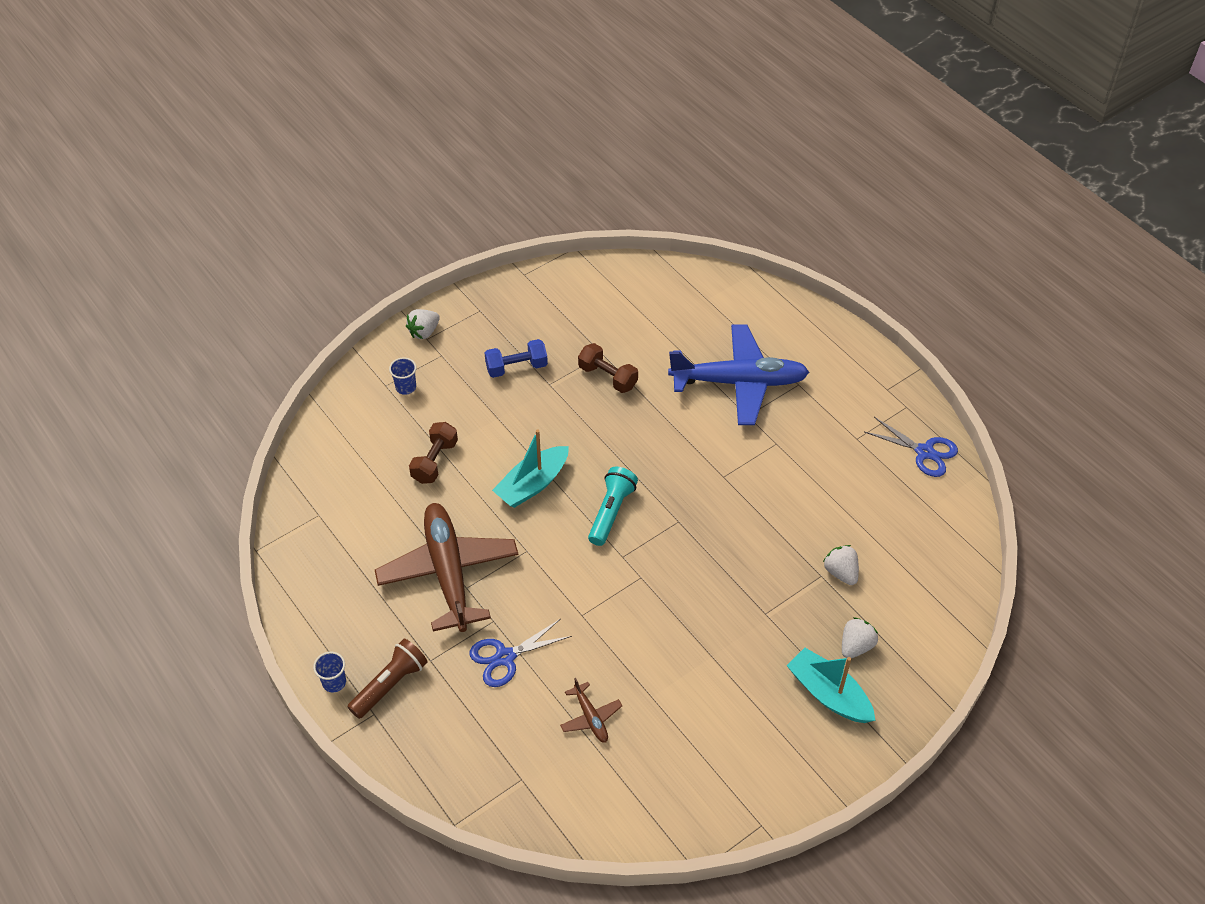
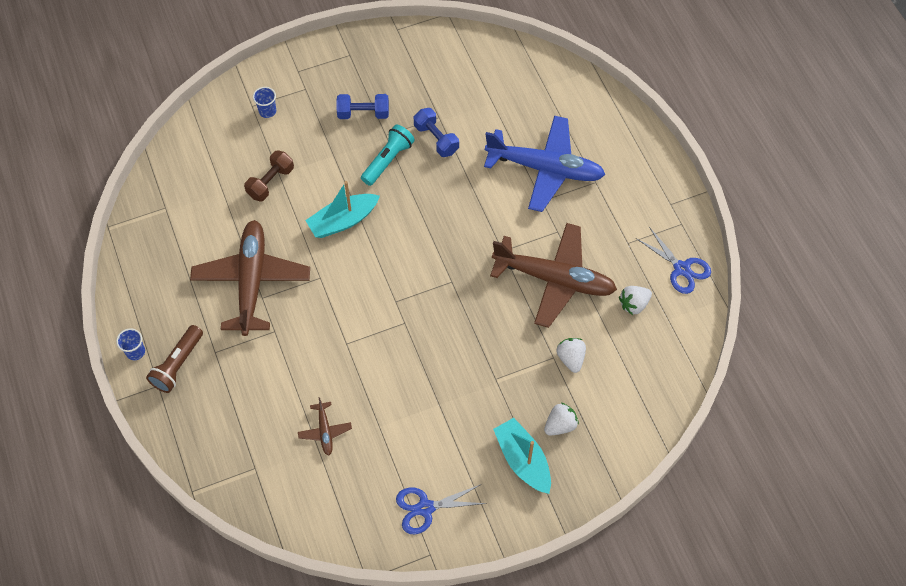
camera: 15 degrees right, 10 degrees up
brown flashlight [347,639,428,719] -> brown flashlight turned 150 degrees clockwise [146,325,203,393]
white strawberry [406,309,440,339] -> white strawberry moved to [619,286,652,315]
blue scissors [469,619,572,687] -> blue scissors moved to [396,484,487,534]
brown dumbbell [578,343,638,393] -> blue dumbbell [414,108,459,157]
turquoise flashlight [588,467,638,546] -> turquoise flashlight moved to [361,125,415,186]
none -> brown plane [490,223,617,328]

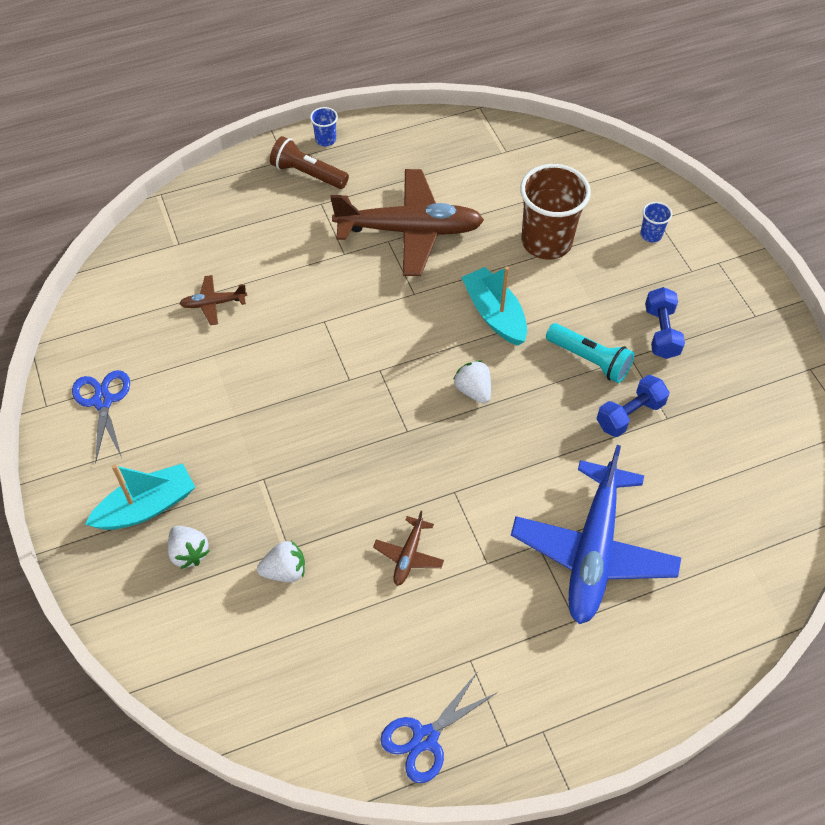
camera: 90 degrees right, 5 degrees down
brown dumbbell [244,150,294,202] -> brown cup [520,164,591,259]
brown plane [490,223,617,328] -> brown plane [373,511,444,586], size x0.43
white strawberry [619,286,652,315] -> white strawberry moved to [453,360,491,404]

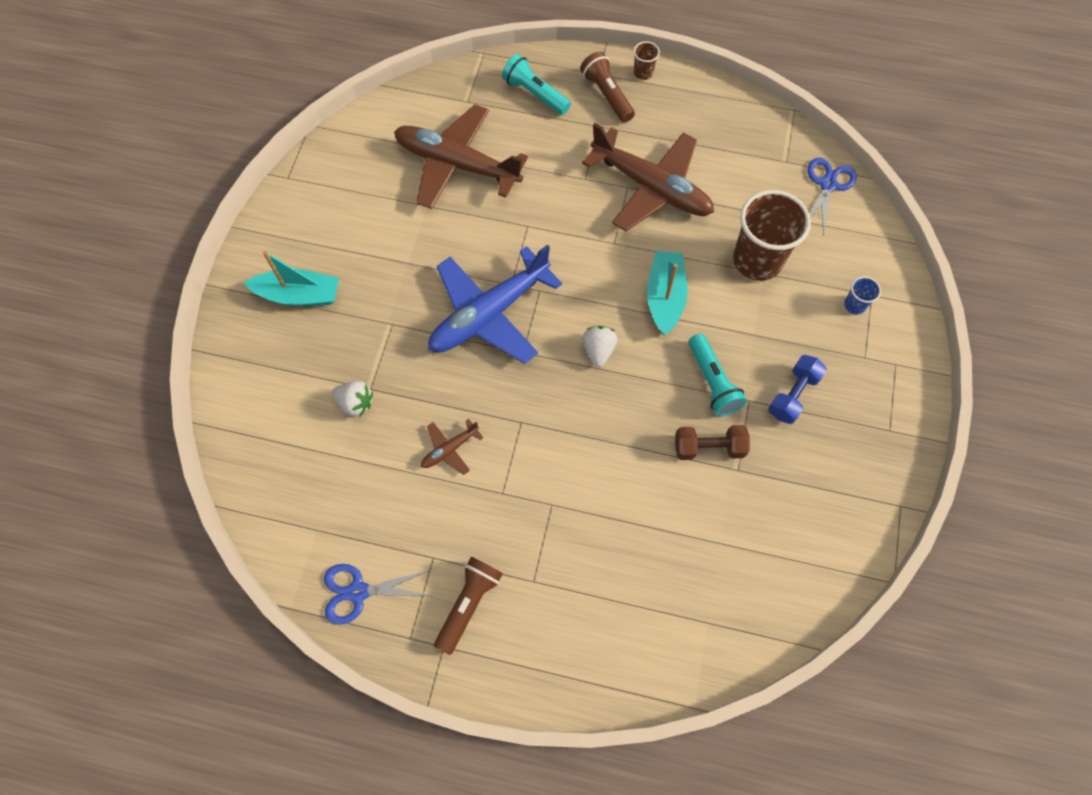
camera: 35 degrees right, 10 degrees up
blue scissors [72,370,130,464] -> blue scissors moved to [808,158,857,236]
white strawberry [168,526,210,569] -> none
brown plane [179,275,247,325] -> brown plane [394,104,528,209], size x2.33
blue cup [310,107,338,146] -> brown cup [633,41,660,80]
blue plane [511,445,681,624] -> blue plane moved to [428,245,562,364]
blue dumbbell [596,375,670,437] -> brown dumbbell [675,425,750,460]
none -> brown flashlight [434,557,503,655]
none -> turquoise flashlight [502,54,571,115]

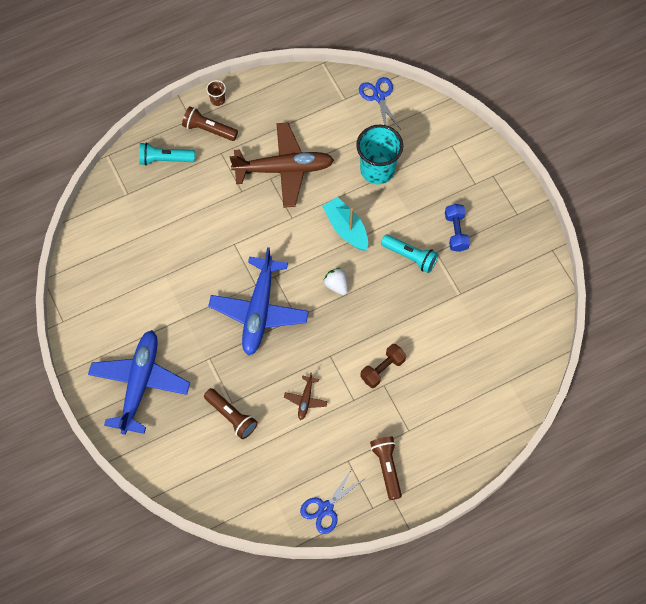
camera: 40 degrees left, 0 degrees up
turquoise boat [244,251,339,306] -> blue plane [88,330,190,435]
white strawberry [332,381,373,417] -> brown flashlight [204,388,258,439]
brown plane [394,104,528,209] -> none
brown dumbbell [675,425,750,460] -> brown dumbbell moved to [360,344,406,388]
brown cup [733,190,811,281] -> turquoise cup [356,125,403,184]
blue cup [844,276,881,315] -> none

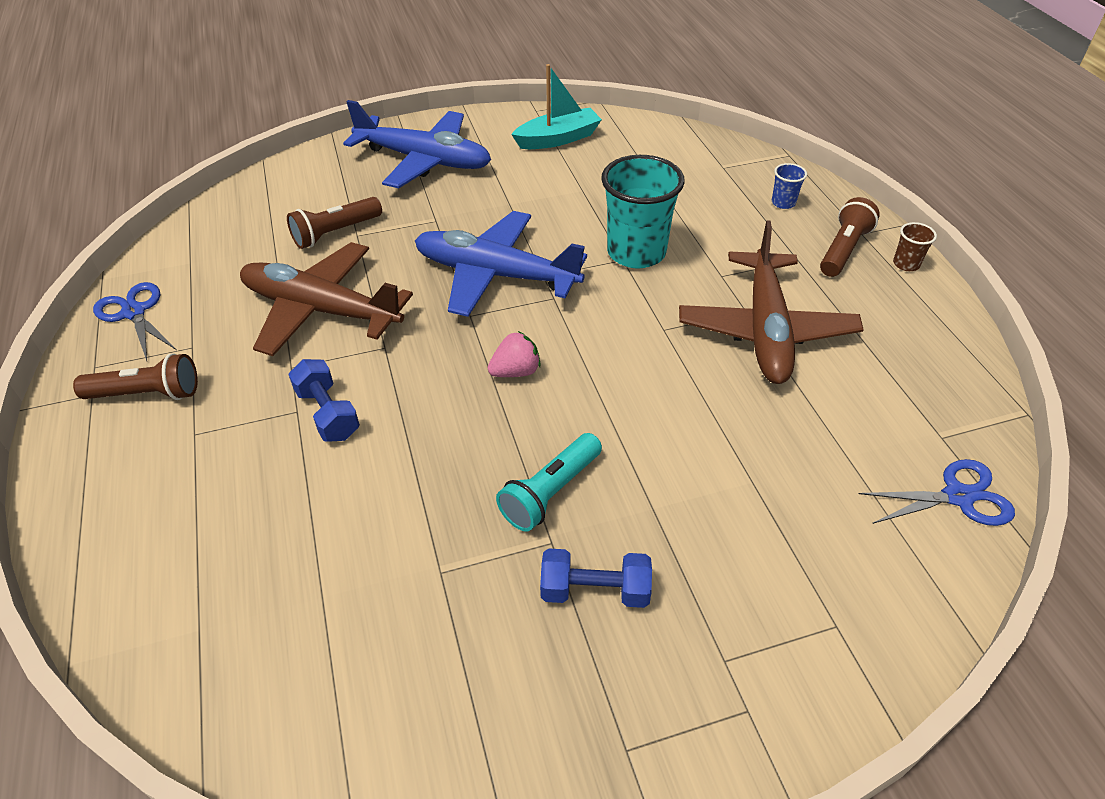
camera: 100 degrees right, 20 degrees down
turquoise flashlight [139,142,195,166] -> blue cup [772,163,807,209]
brown plane [284,373,328,420] -> brown plane [240,242,413,356], size x2.33
turquoise boat [322,197,368,251] -> turquoise boat moved to [511,64,602,149]
white strawberry [323,268,348,295] -> pink strawberry [488,331,541,377]
turquoise cup [356,125,403,184] -> turquoise cup moved to [601,155,684,269]
brown dumbbell [360,344,406,388] -> blue dumbbell [288,359,360,442]

